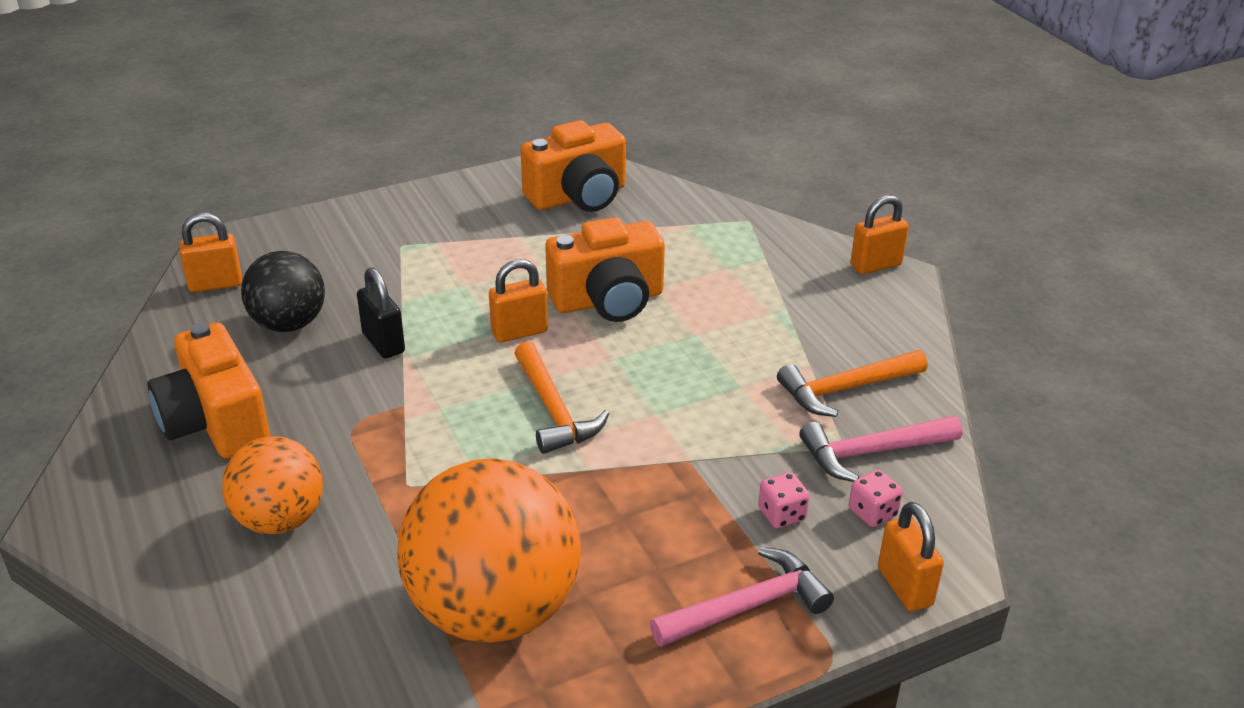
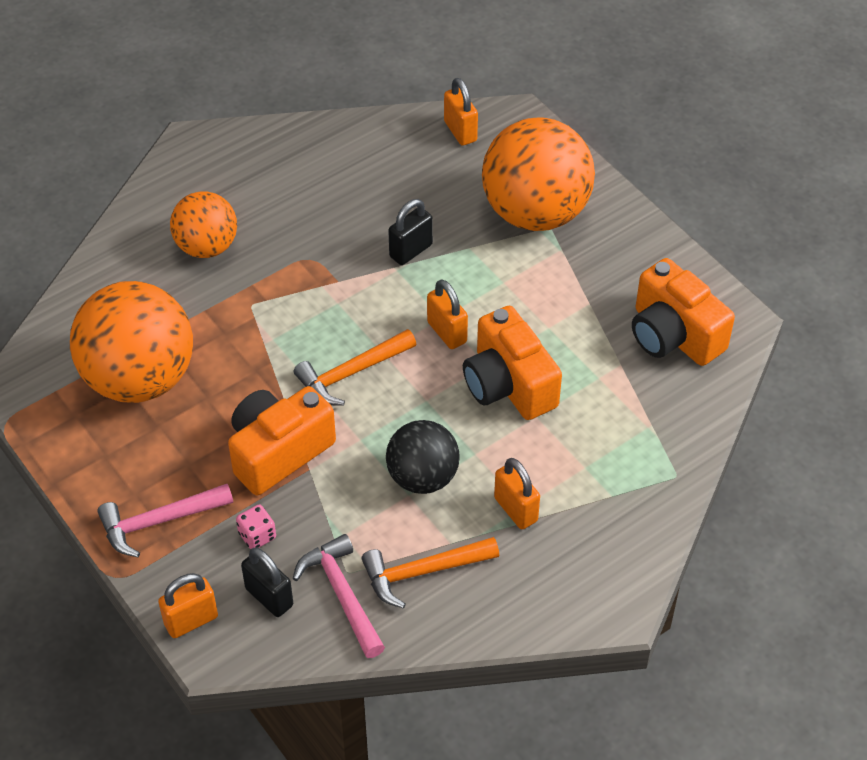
camera: 80 degrees right, 15 degrees up
orange camera [147,323,270,458] -> orange camera moved to [228,386,336,495]
black ball [241,251,325,332] -> black ball moved to [386,420,460,494]
pink hammer [650,547,834,647] -> pink hammer turned 105 degrees clockwise [97,484,233,557]
orange hammer [777,350,927,417] -> orange hammer turned 75 degrees counterclockwise [361,537,499,608]
pink dice [849,470,903,527] -> black padlock [241,548,293,617]
orange padlock [850,195,909,274] -> orange padlock moved to [494,458,540,529]
none -> orange ball [482,117,595,231]

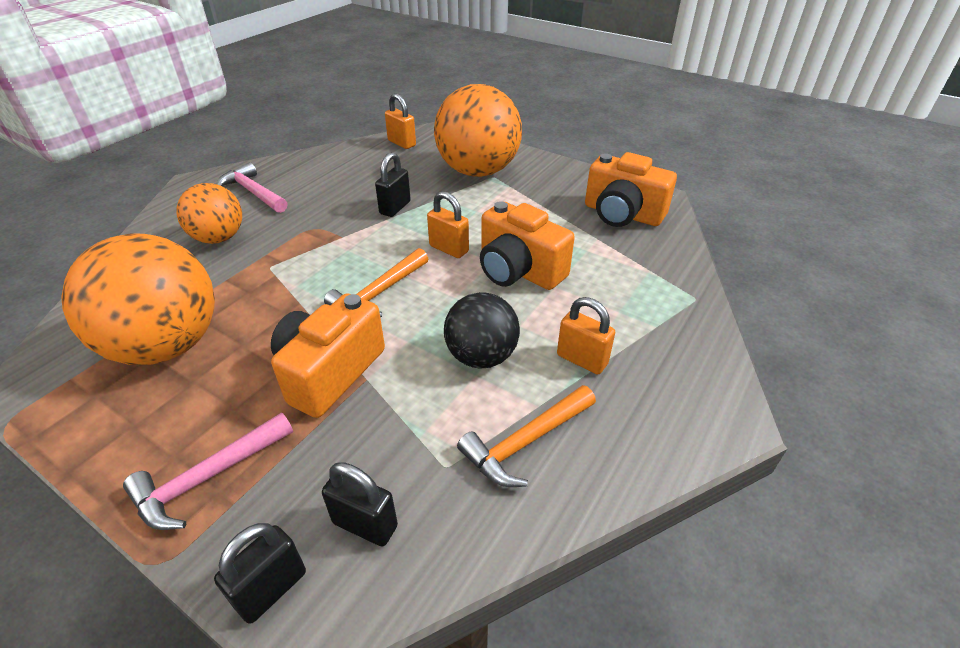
camera: 20 degrees left, 10 degrees down
orange padlock [158,573,218,638] -> black padlock [214,523,306,624]
pink dice [236,505,276,549] -> none
pink hammer [293,534,385,658] -> pink hammer moved to [217,162,287,213]

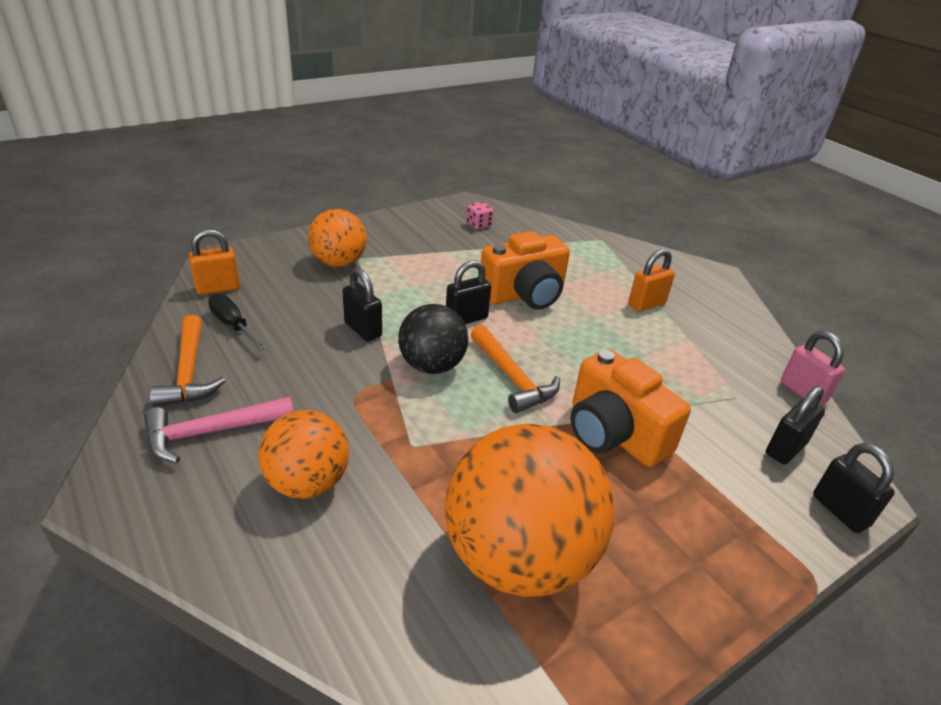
camera: 70 degrees left, 5 degrees down
pink hammer [123,413,293,530] -> none
orange padlock [427,191,469,258] -> black padlock [446,260,491,324]
orange ball [434,84,522,177] -> orange ball [308,209,367,267], size x0.59
black ball [444,292,520,368] -> black ball moved to [398,304,469,374]
orange hammer [457,385,596,487] -> orange hammer moved to [150,315,225,407]
orange camera [585,152,677,227] -> pink dice [466,202,493,229]
none -> black screwdriver [208,294,267,350]
none -> pink padlock [781,331,845,405]

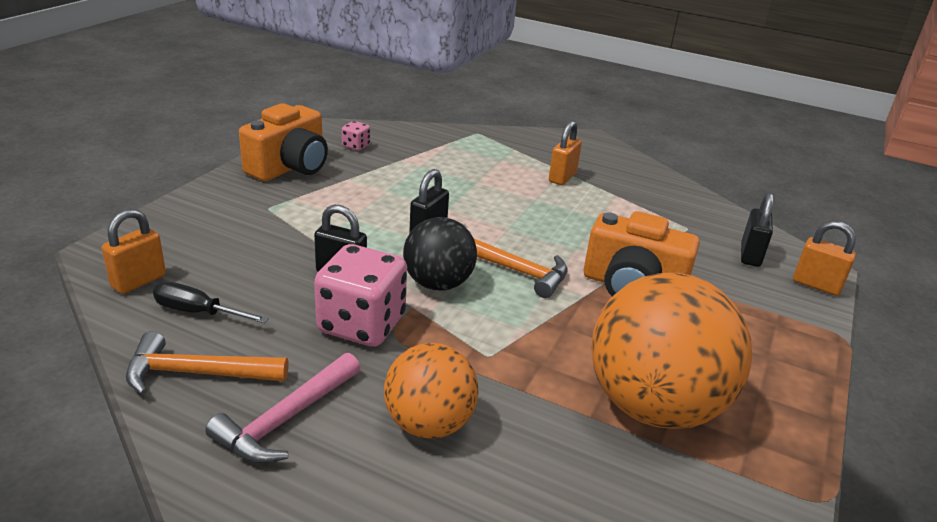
camera: 30 degrees left, 5 degrees down
orange hammer [150,315,225,407] -> orange hammer turned 135 degrees clockwise [126,331,288,395]
orange ball [308,209,367,267] -> none
orange camera [481,231,570,310] -> orange camera moved to [239,103,328,181]
pink padlock [781,331,845,405] -> none
black padlock [813,443,895,533] -> orange padlock [793,221,856,296]
none -> pink dice [314,244,407,347]

